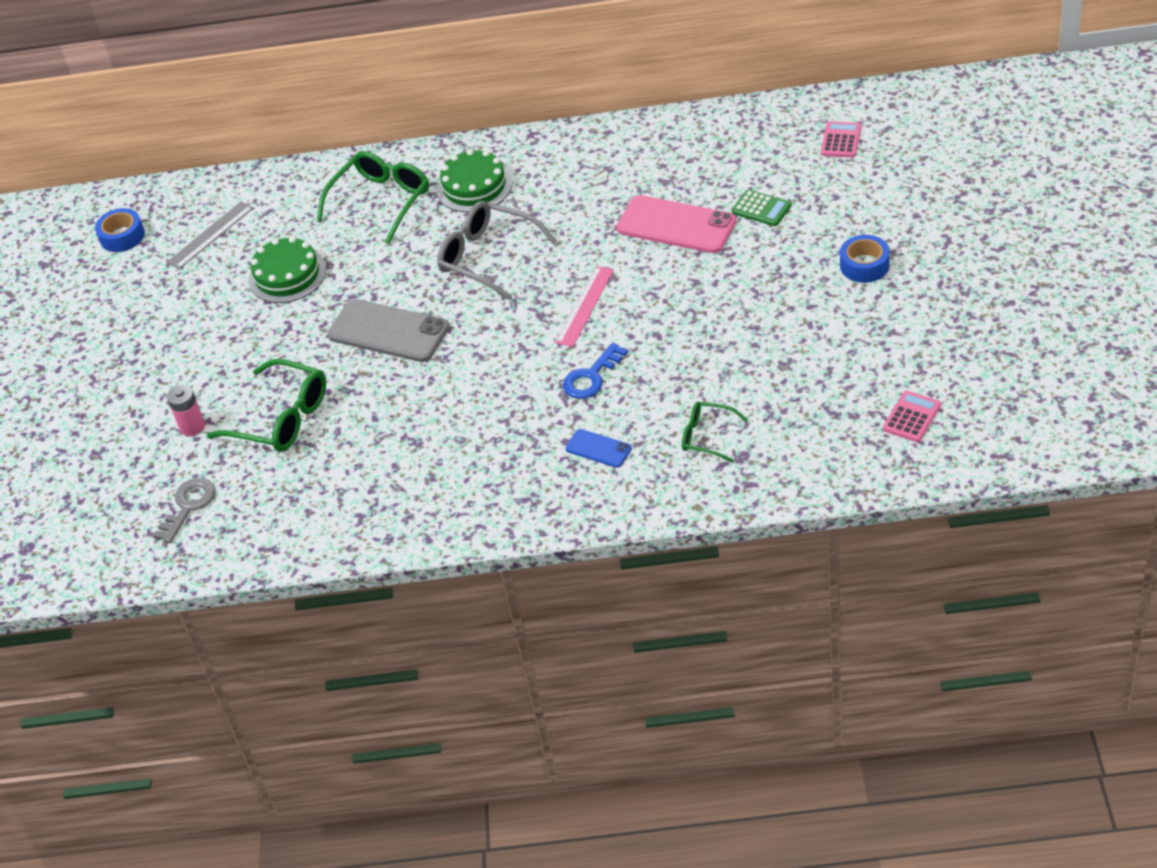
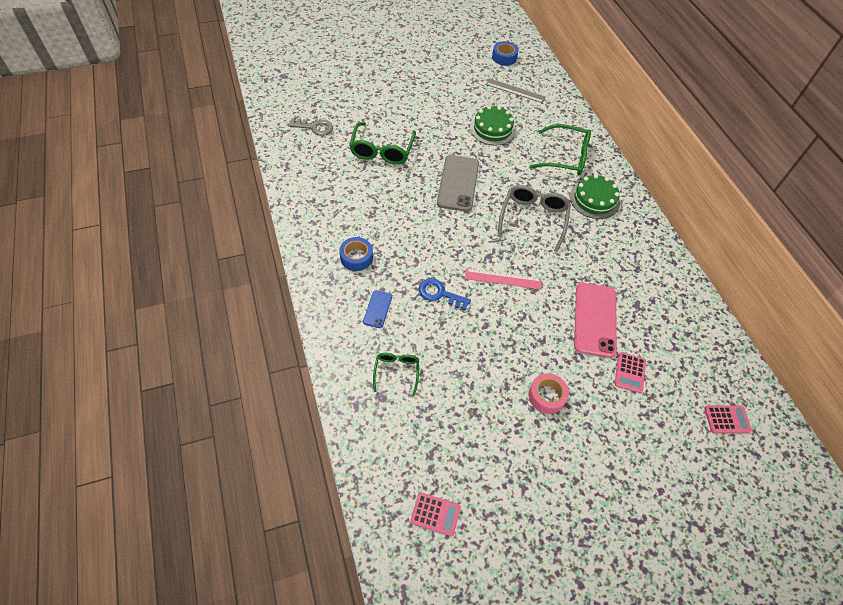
camera: 65 degrees right, 10 degrees up
pink battery [167,385,205,436] -> none
green calculator [732,189,791,226] -> pink calculator [615,352,646,393]
blue tape [840,235,890,283] -> blue tape moved to [339,237,373,271]
none -> pink tape [528,373,569,414]

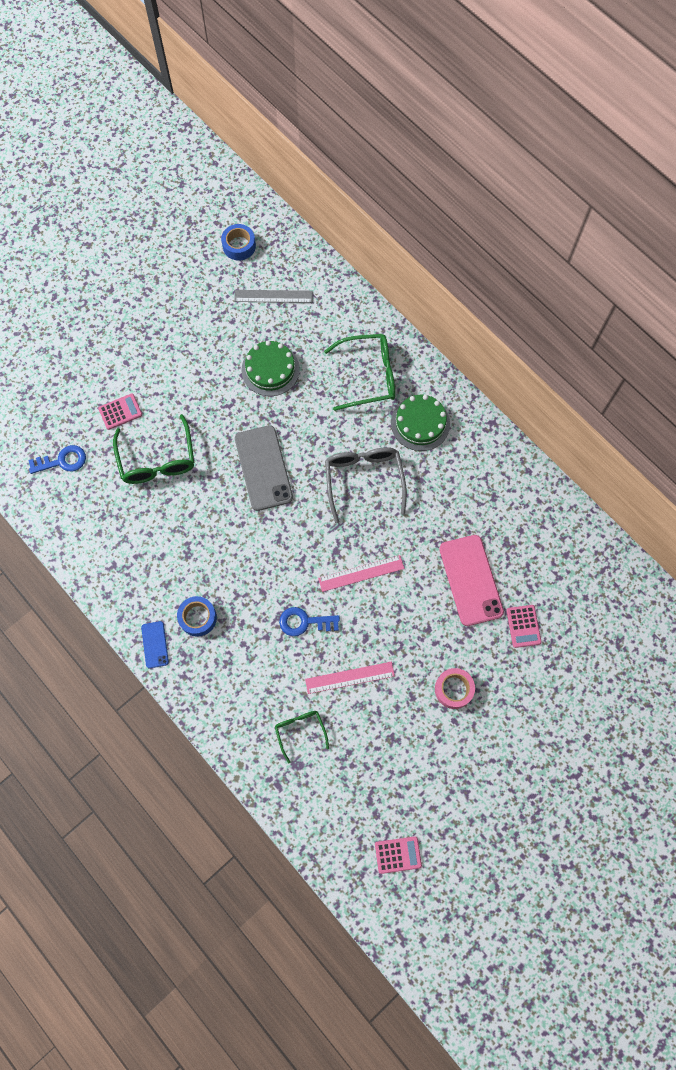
camera: 20 degrees left, 15 degrees up
grey key [288,118,333,136] -> blue key [28,445,86,474]
blue phone [363,290,392,328] -> blue phone moved to [141,621,169,668]
pink calculator [704,405,752,433] -> pink calculator moved to [98,393,142,430]
none -> pink ruler [305,662,395,694]

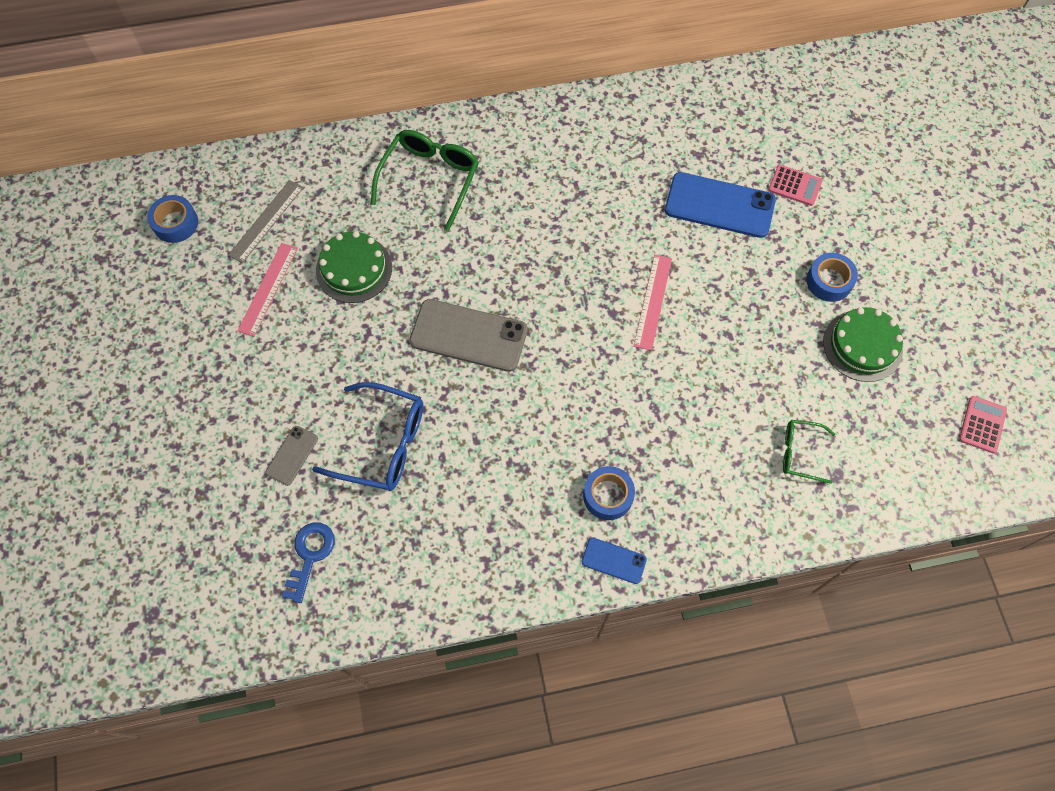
camera: 60 degrees left, 5 degrees down
pink calculator [98,393,142,430] -> grey phone [265,426,318,486]
green glasses [113,414,194,484] -> blue glasses [312,382,423,491]
blue key [279,607,340,636] -> none
pink ruler [305,662,395,694] -> pink ruler moved to [237,243,298,337]
grey glasses [325,447,407,523] -> none
green cake [391,395,450,451] -> green cake moved to [823,307,903,382]
pink tape [435,668,475,709] -> blue tape [807,253,858,302]
pink phone [439,535,504,626] -> blue phone [665,172,776,238]

